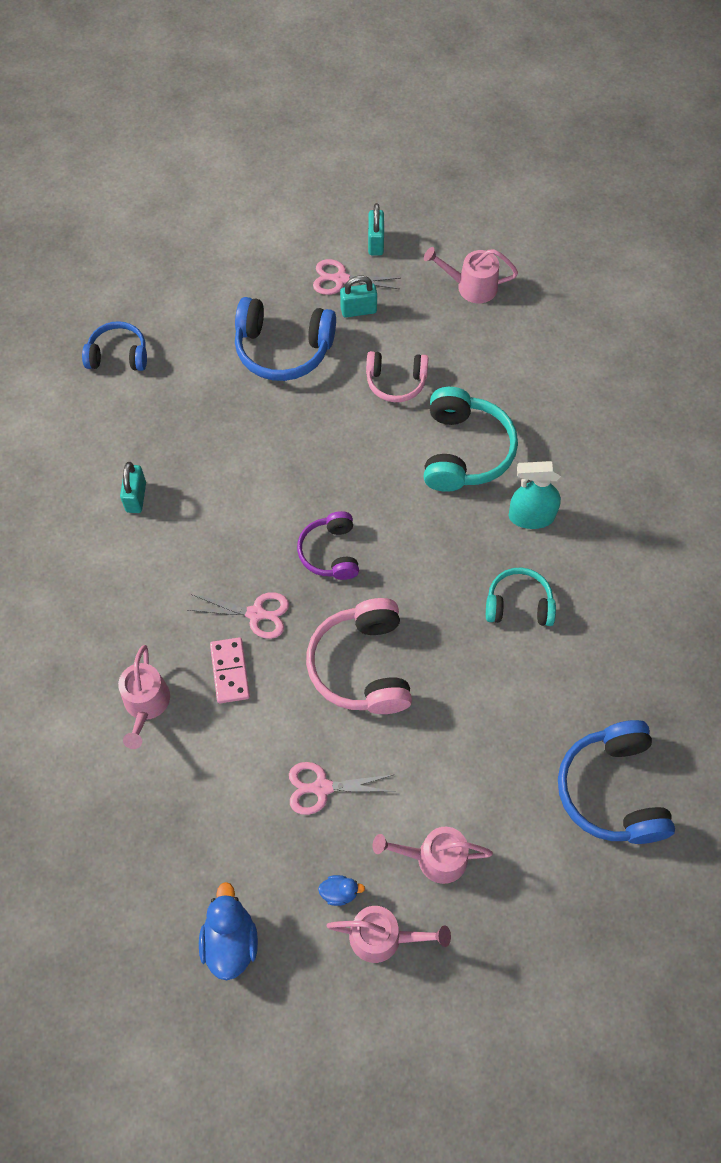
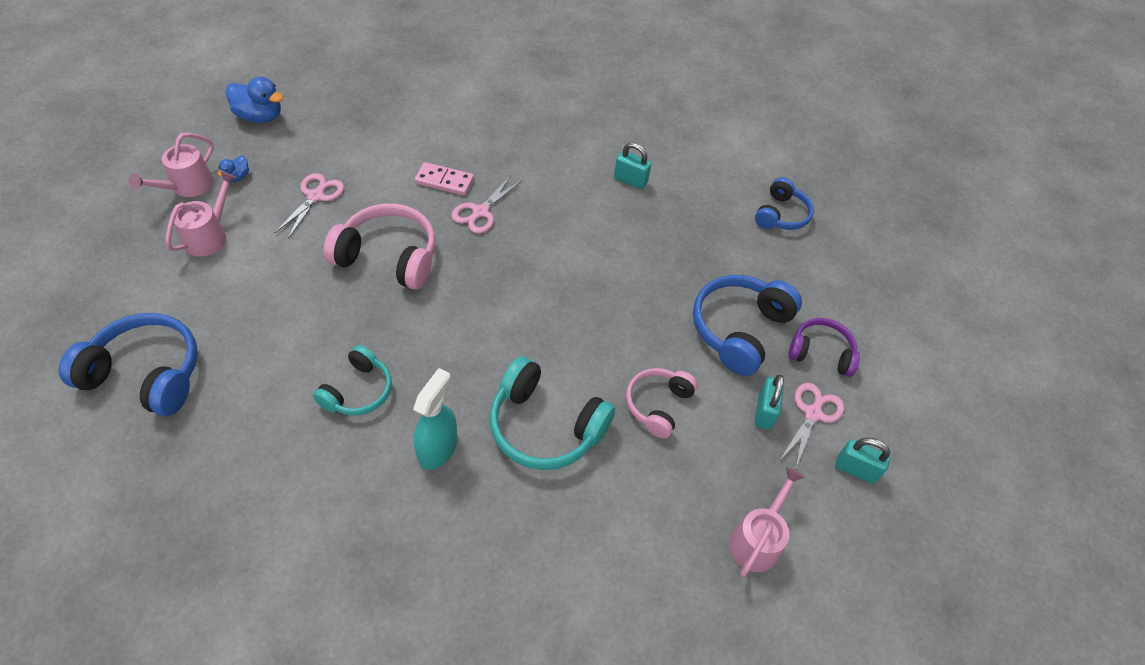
camera: 110 degrees right, 10 degrees down
pink watering can [118,645,170,749] -> none
purple headphones [297,511,359,580] -> purple headphones moved to [788,318,860,377]

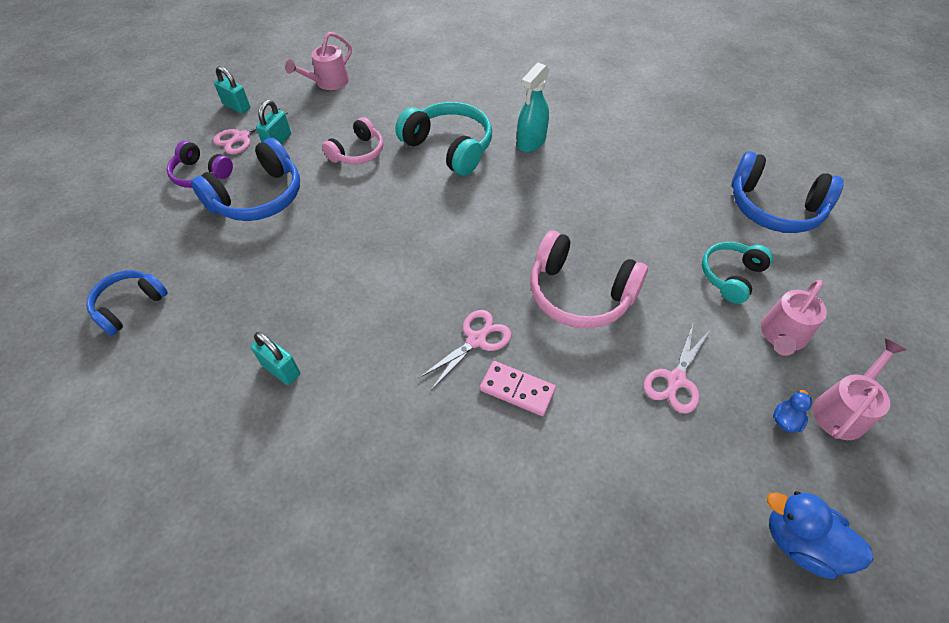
camera: 165 degrees left, 0 degrees up
turquoise headphones [313,345,392,416] -> turquoise headphones moved to [702,242,773,304]

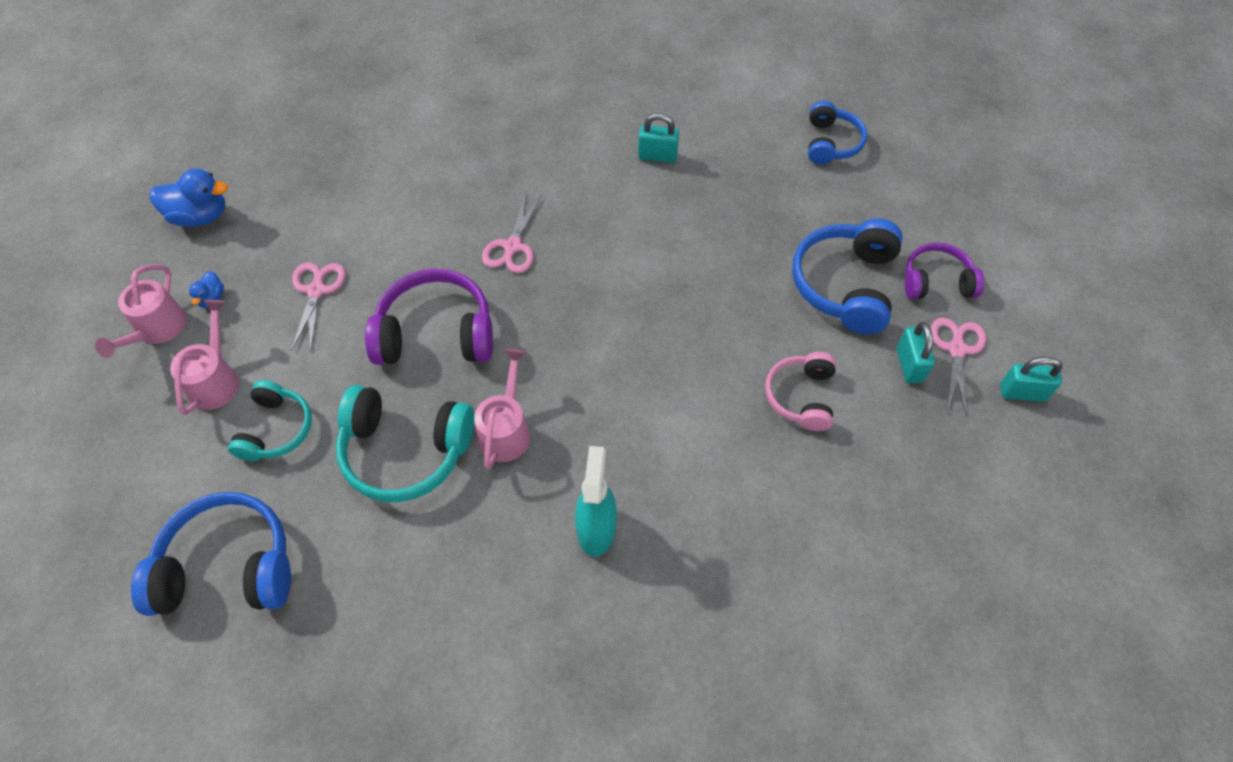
camera: 150 degrees right, 5 degrees up
pink watering can [285,32,352,90] -> pink watering can moved to [474,348,530,469]
turquoise headphones [395,102,492,176] -> turquoise headphones moved to [336,385,474,502]
pink domino [480,361,556,416] -> none
pink headphones [530,230,648,329] -> purple headphones [365,268,493,365]

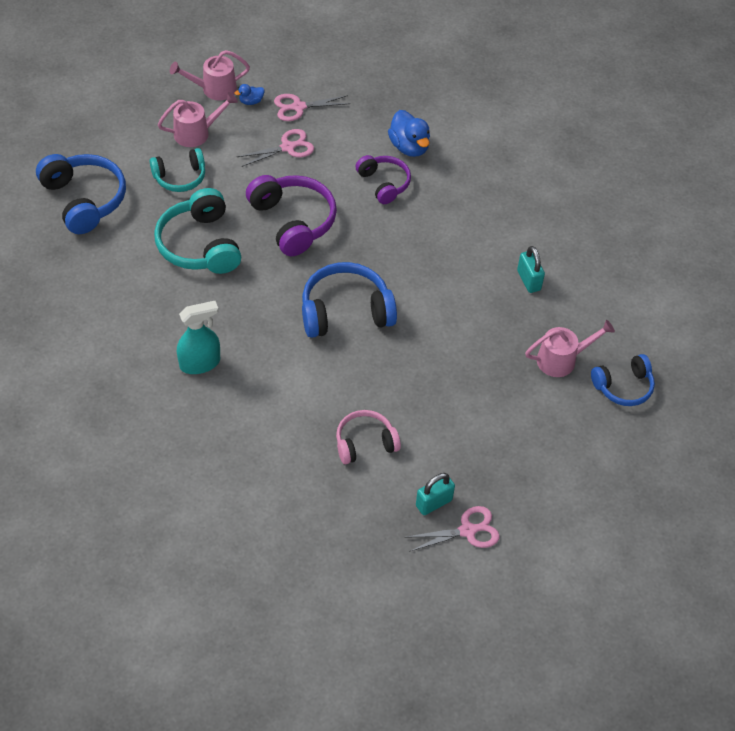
camera: 60 degrees right, 5 degrees down
blue duck [149,169,228,227] -> blue duck moved to [388,110,430,157]
pink watering can [474,348,530,469] -> pink watering can moved to [525,320,615,377]
pink scissors [482,193,542,273] -> pink scissors moved to [274,94,350,121]
blue headphones [792,218,903,334] -> blue headphones moved to [302,262,397,338]
purple headphones [905,243,984,299] -> purple headphones moved to [355,155,411,204]
turquoise padlock [1000,357,1062,402] -> none

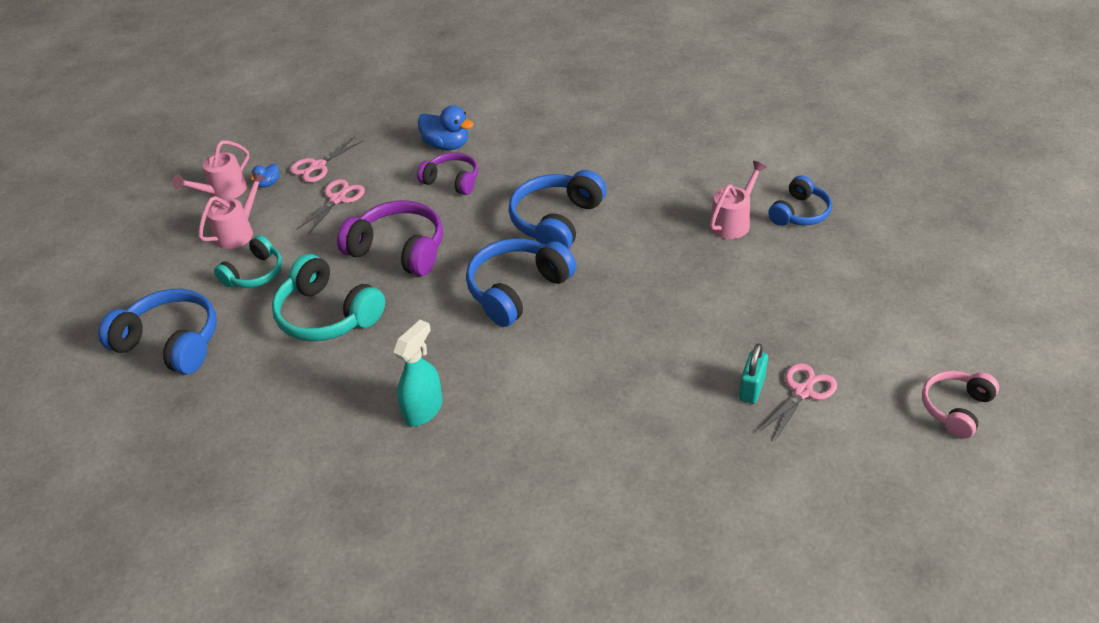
camera: 30 degrees left, 10 degrees down
pink headphones [336,410,401,464] -> pink headphones moved to [922,371,999,439]
turquoise padlock [517,246,545,293] -> none
none -> blue headphones [508,170,606,249]

